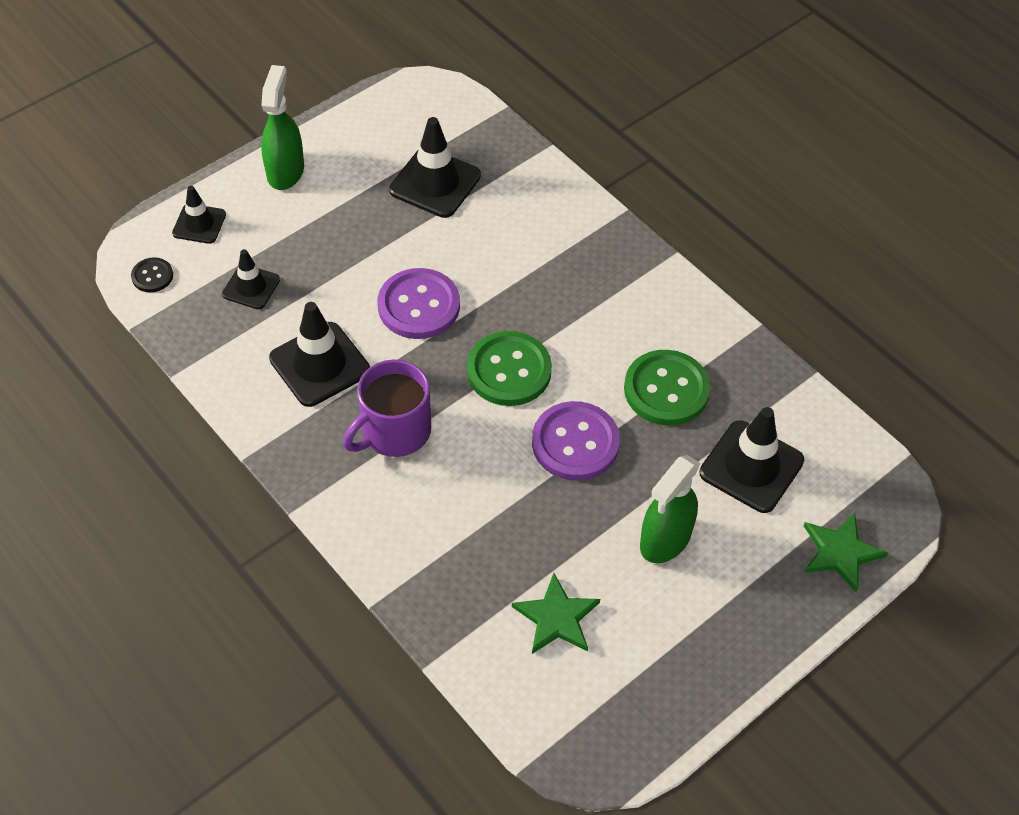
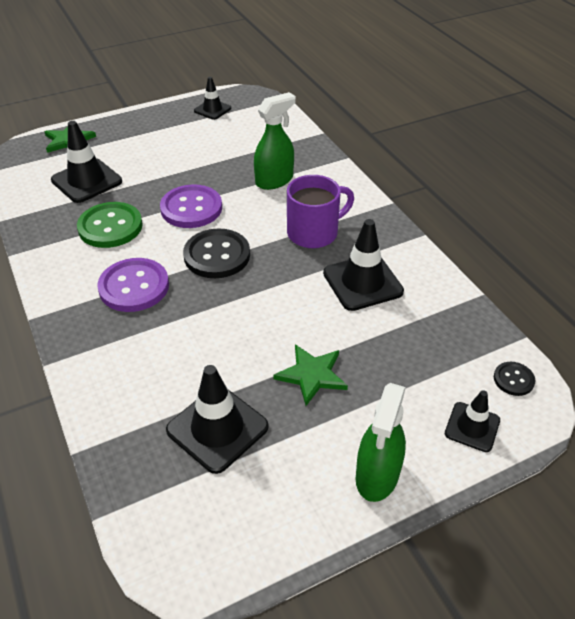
camera: 165 degrees left, 10 degrees down
black traffic cone [222,249,280,309] -> black traffic cone moved to [194,77,231,120]
purple button [378,268,460,339] -> purple button moved to [97,258,169,312]
green button [467,331,552,406] -> black button [183,228,250,278]
green star [512,573,600,654] -> green star moved to [273,344,348,406]
green spray bottle [640,455,700,563] -> green spray bottle moved to [254,92,296,190]

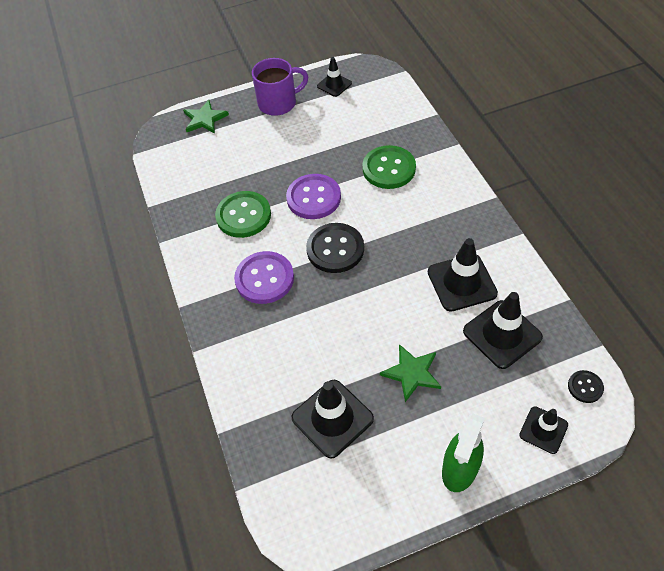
camera: 10 degrees right, 10 degrees up
black traffic cone [51,121,122,203] -> black traffic cone moved to [463,292,543,369]
green spray bottle [254,92,296,190] -> green button [362,145,416,189]
purple mug [287,175,354,248] -> purple mug moved to [252,58,309,116]

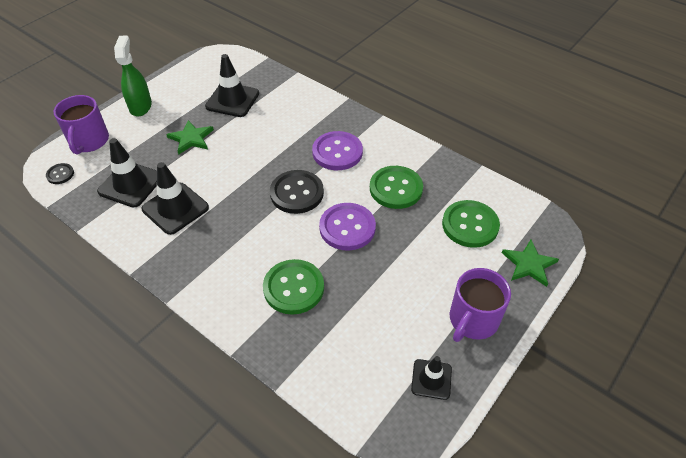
camera: 145 degrees right, 5 degrees down
black traffic cone [519,406,568,454] -> purple mug [54,95,109,154]
none -> green button [442,200,500,248]

